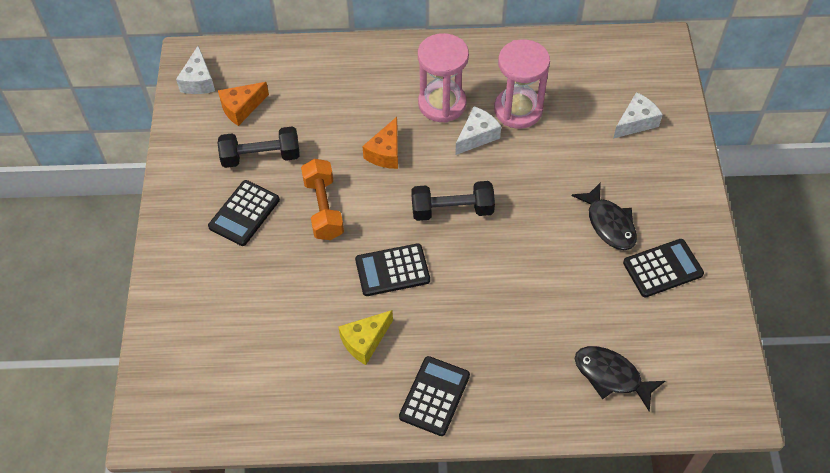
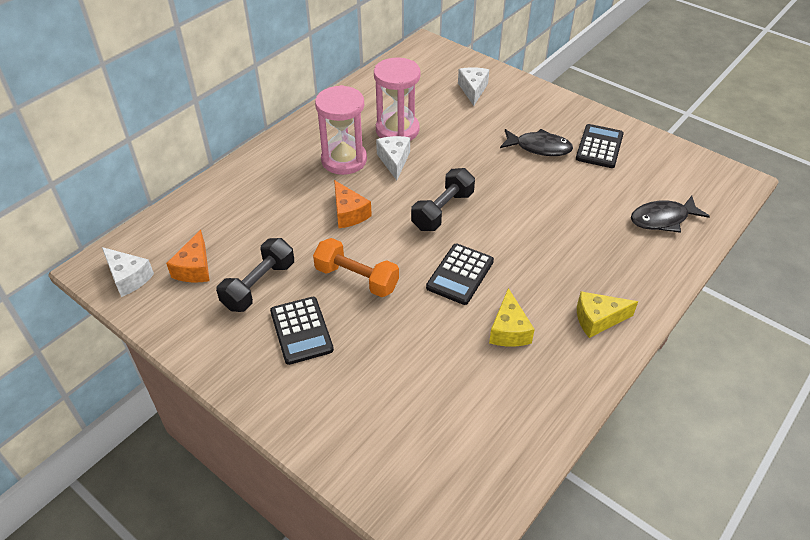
camera: 50 degrees left, 10 degrees down
black calculator [399,356,470,436] -> yellow cheese [577,291,638,338]

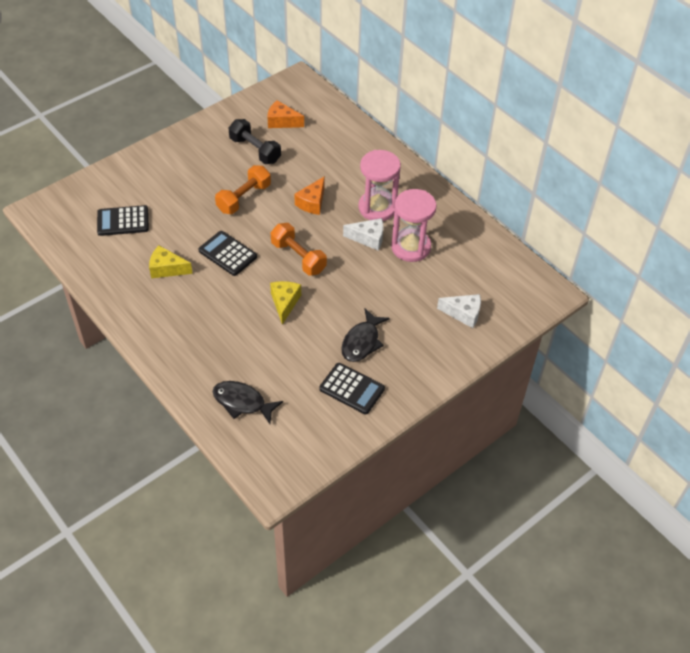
camera: 100 degrees right, 5 degrees up
white cheese [102,247,154,297] -> none
black calculator [270,297,334,365] -> black calculator moved to [97,205,149,236]
orange cheese [334,180,372,228] -> orange cheese turned 45 degrees counterclockwise [294,176,325,215]
black dumbbell [411,168,475,231] -> orange dumbbell [271,223,327,276]
yellow cheese [577,291,638,338] -> yellow cheese moved to [270,281,301,325]
black fish [631,196,710,233] -> black fish turned 60 degrees counterclockwise [213,381,283,424]

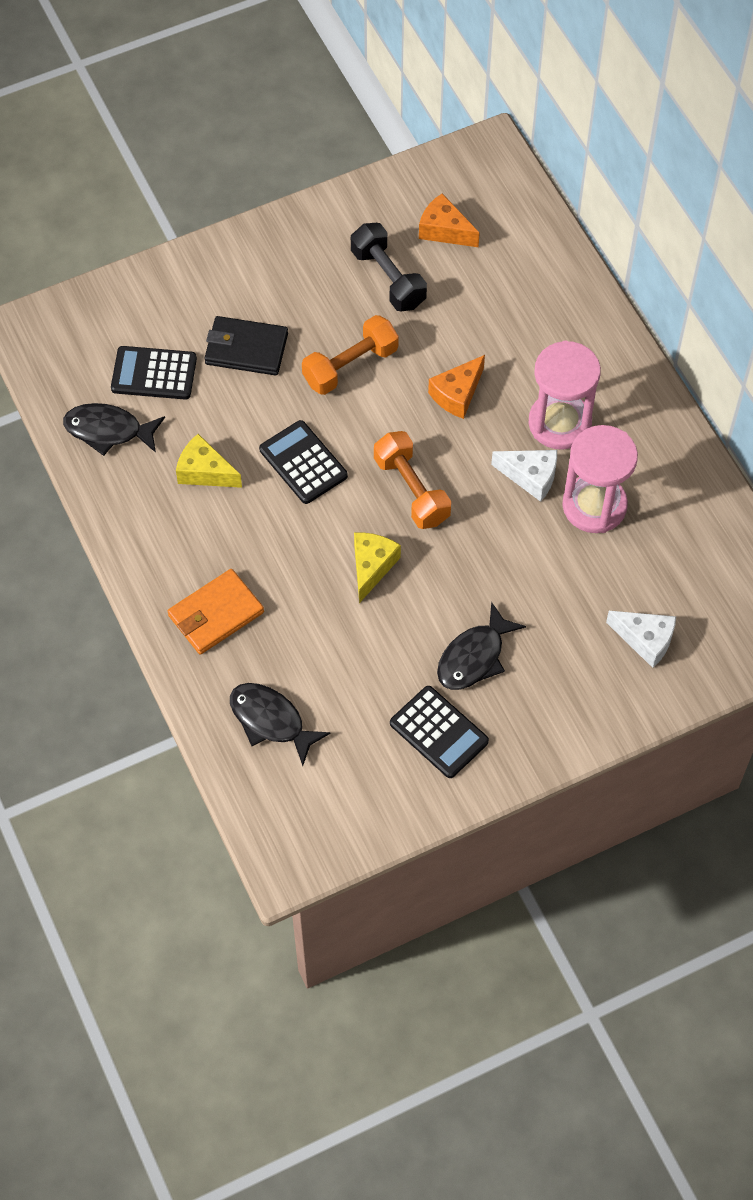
camera: 15 degrees right, 10 degrees up
none -> black fish [63,403,165,456]
none -> orange wallet [168,569,264,654]
none -> black wallet [204,316,288,376]

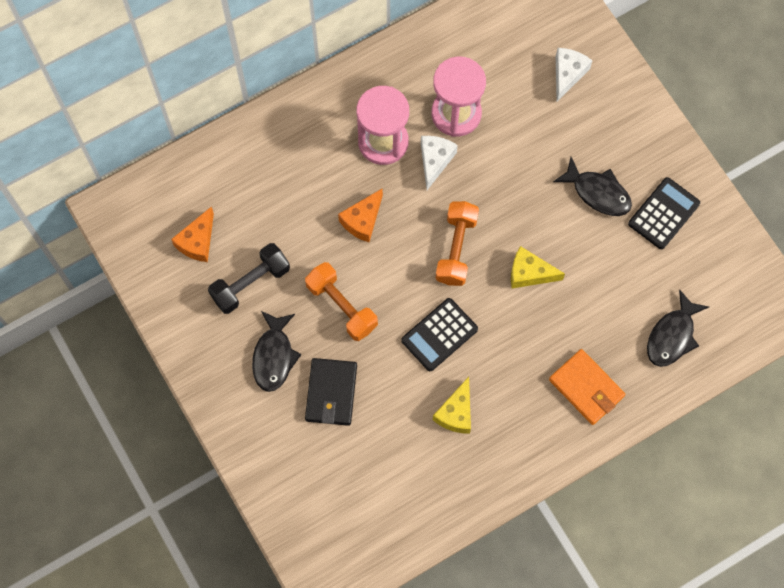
camera: 95 degrees left, 10 degrees up
black fish [63,403,165,456] -> black fish moved to [252,311,301,392]
black calculator [111,346,197,400] -> none
orange dumbbell [374,431,451,529] -> orange dumbbell turned 45 degrees counterclockwise [436,201,479,286]
orange cheese [428,355,485,419] -> orange cheese turned 90 degrees clockwise [338,188,383,242]

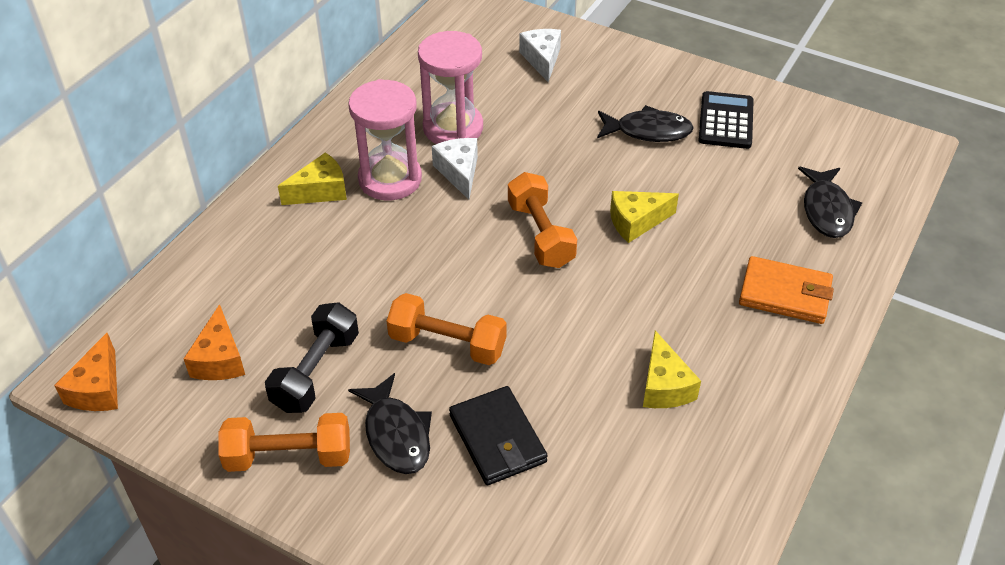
camera: 30 degrees left, 25 degrees down
orange cheese [338,188,383,242] -> orange cheese moved to [54,333,118,411]
black calculator [401,298,478,371] -> none
none -> orange dumbbell [218,413,350,472]
none -> yellow cheese [278,152,347,205]

